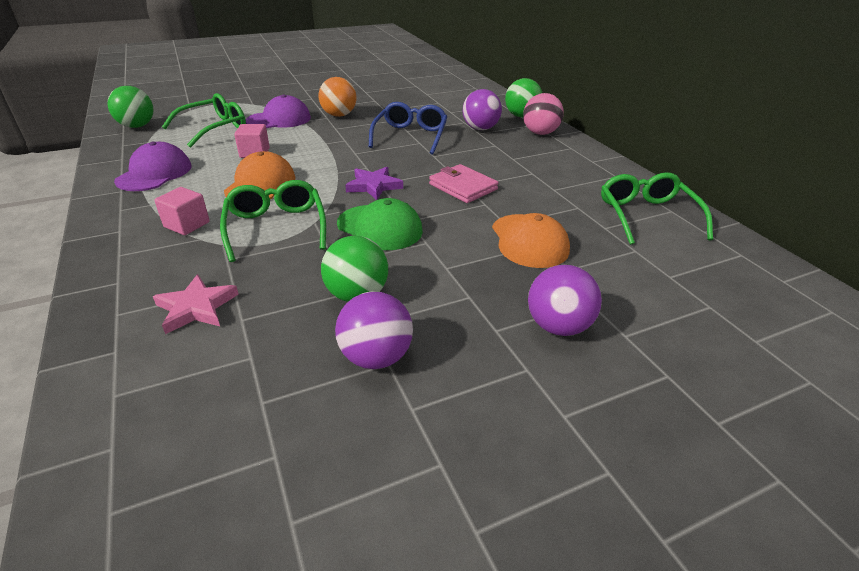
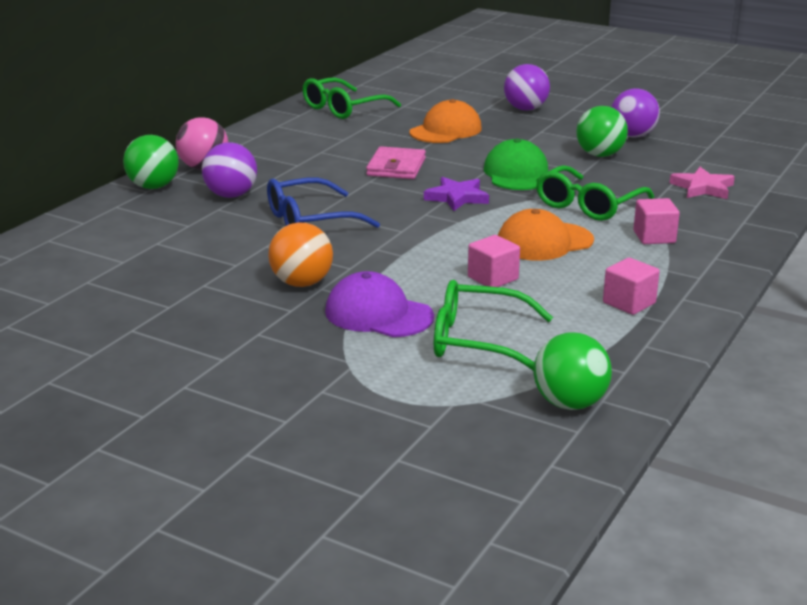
camera: 125 degrees left, 10 degrees down
purple cap [114,142,192,191] -> pink cube [603,258,660,315]

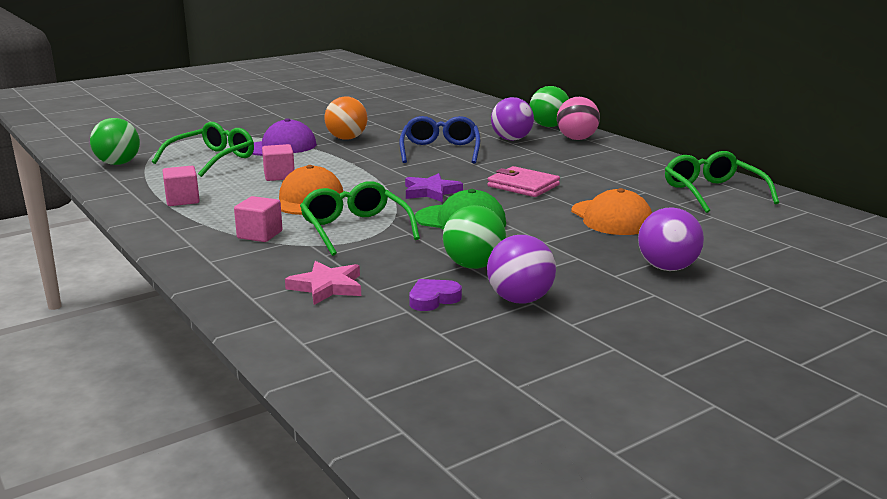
camera: 115 degrees right, 5 degrees down
none -> purple heart [409,279,462,311]

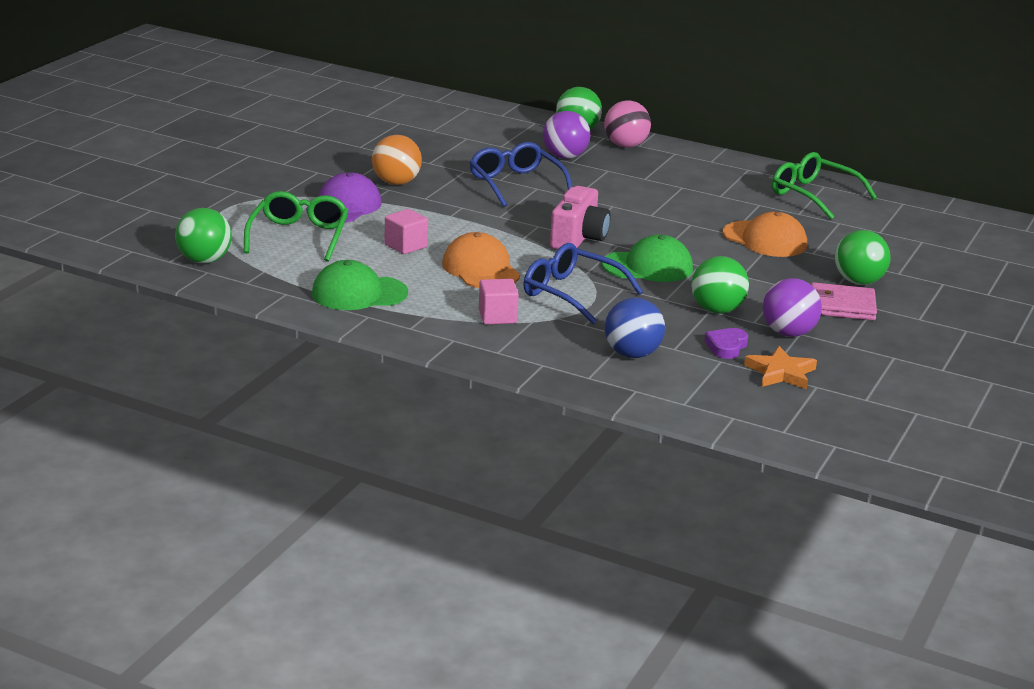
camera: 30 degrees left, 5 degrees up
pink cube [163,166,200,206] -> green cap [312,260,408,310]
pink star [285,261,361,305] -> blue ball [605,298,665,358]
green glasses [300,181,420,256] -> blue glasses [523,243,643,325]
purple star [405,173,463,202] -> pink camera [550,186,611,249]
pink wallet [487,166,560,197] -> pink wallet moved to [811,282,877,320]
purple ball [638,207,704,271] -> green ball [835,230,891,285]
none -> orange star [744,346,817,389]

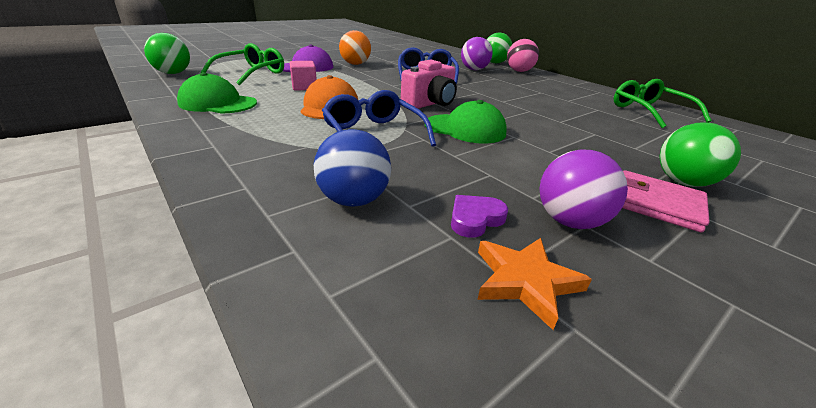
camera: 25 degrees right, 5 degrees up
pink cube [479,279,519,324] -> none
green ball [692,256,749,314] -> none
orange cap [722,212,807,257] -> none

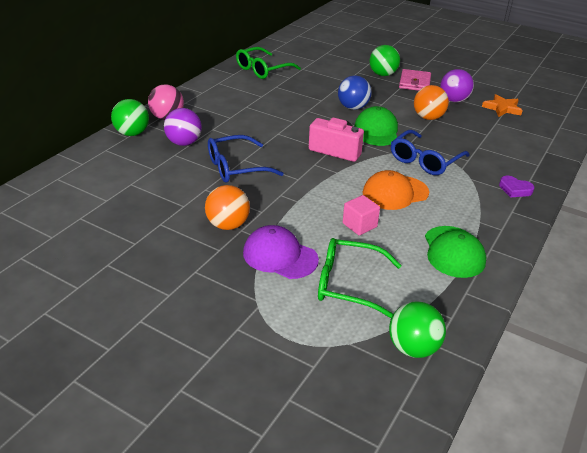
camera: 110 degrees left, 5 degrees up
blue ball [313,129,391,206] -> blue ball moved to [338,75,372,110]
purple heart [451,195,508,238] -> purple heart moved to [499,176,534,198]
none -> orange ball [414,85,449,120]

